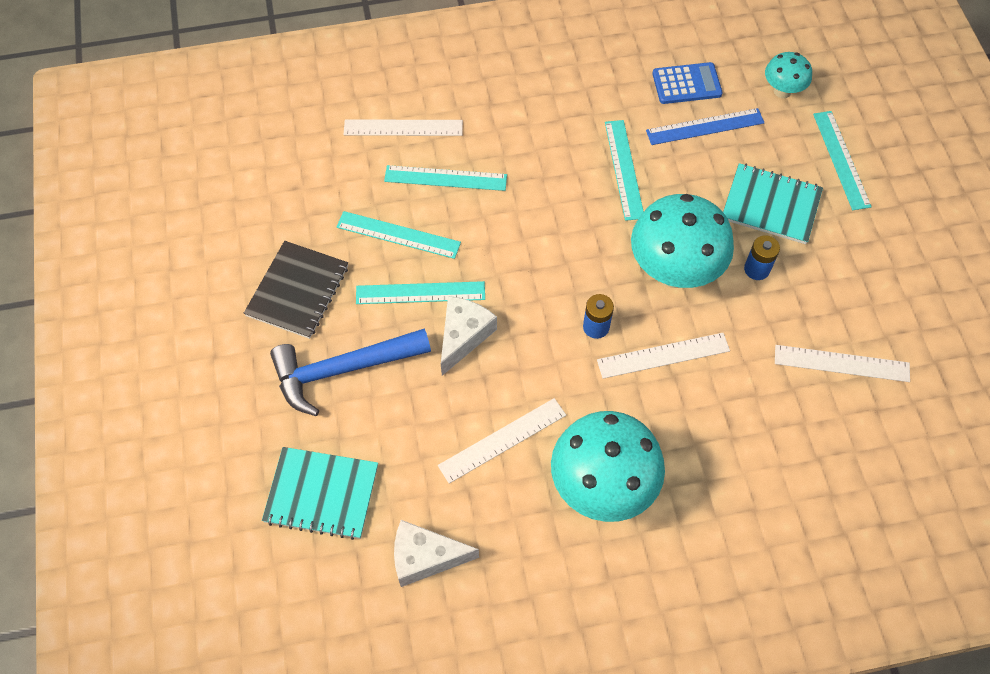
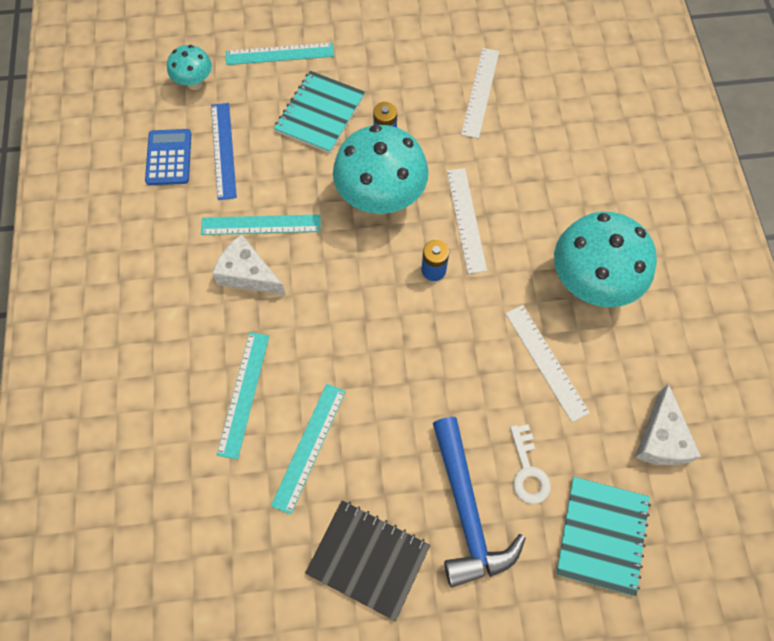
camera: 85 degrees left, 5 degrees up
white ruler [344,119,463,136] -> none
turquoise ruler [356,281,485,304] -> none
white cheese [441,296,497,376] -> white cheese moved to [212,234,286,295]
none -> white key [510,424,551,504]

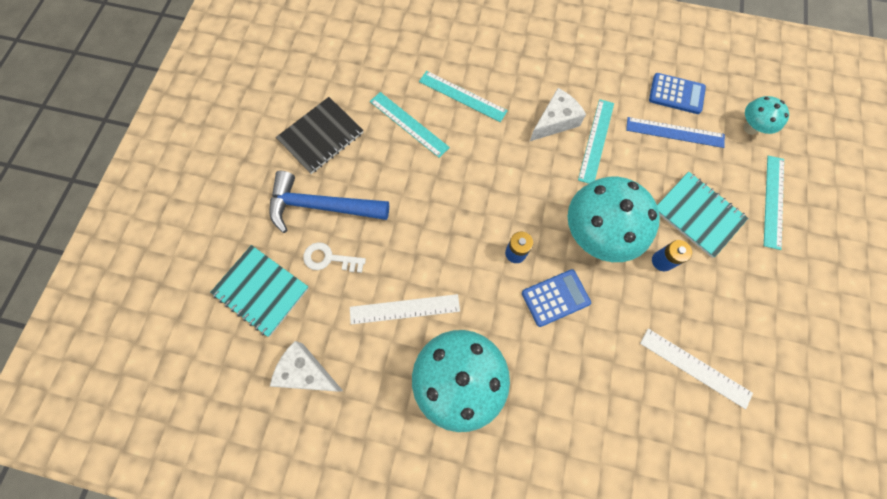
camera: 110 degrees right, 5 degrees up
white ruler [447,168,487,274] -> blue calculator [522,269,591,327]

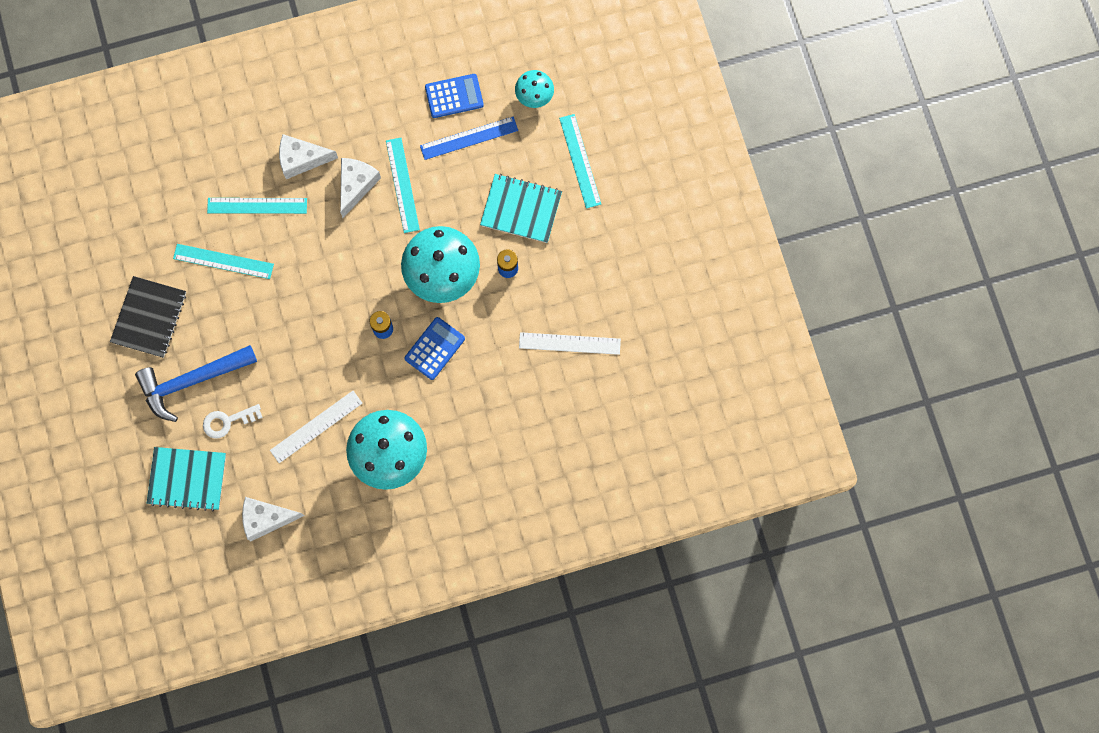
camera: 30 degrees left, 5 degrees up
none -> white cheese [279,134,338,179]

